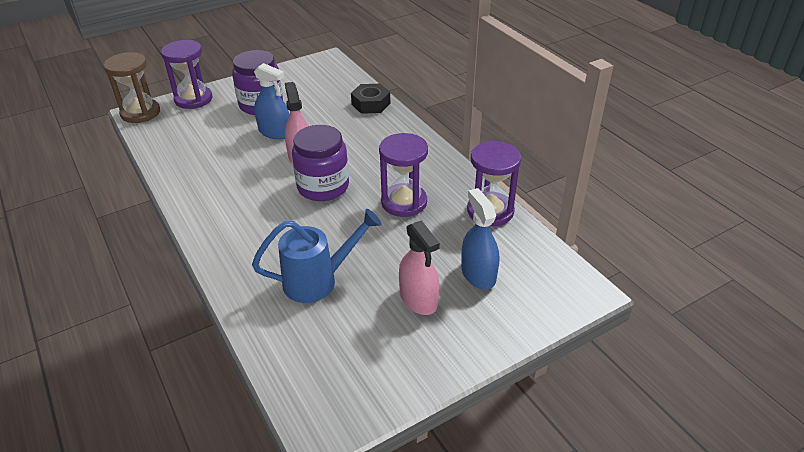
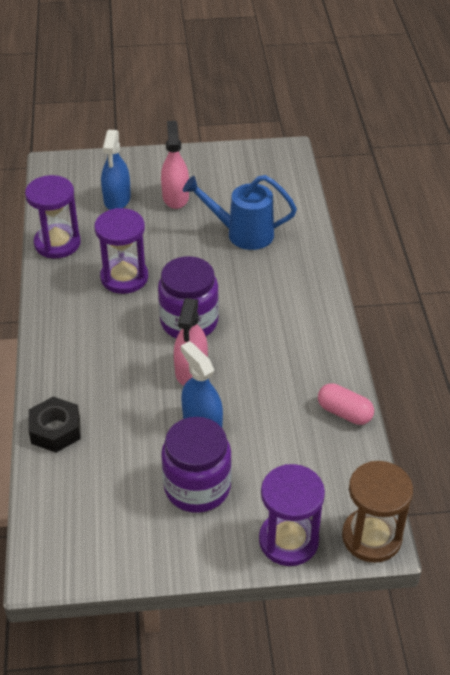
camera: 155 degrees left, 5 degrees up
none -> pink capsule [318,383,374,425]

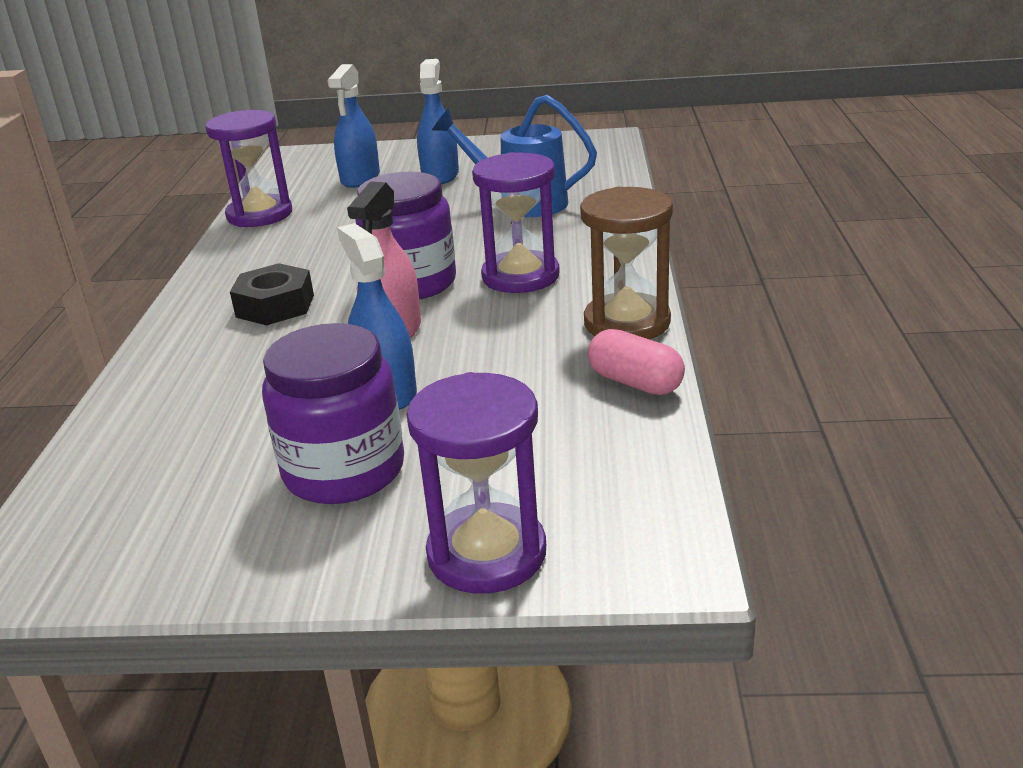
camera: 10 degrees right, 15 degrees down
black nut [29,397,81,452] -> black nut moved to [230,263,314,325]
purple hourglass [94,208,148,294] -> purple hourglass moved to [472,152,560,293]
pink spray bottle [161,121,189,209] -> blue spray bottle [417,59,459,184]
brown hourglass [342,461,413,563] -> brown hourglass moved to [580,187,673,339]

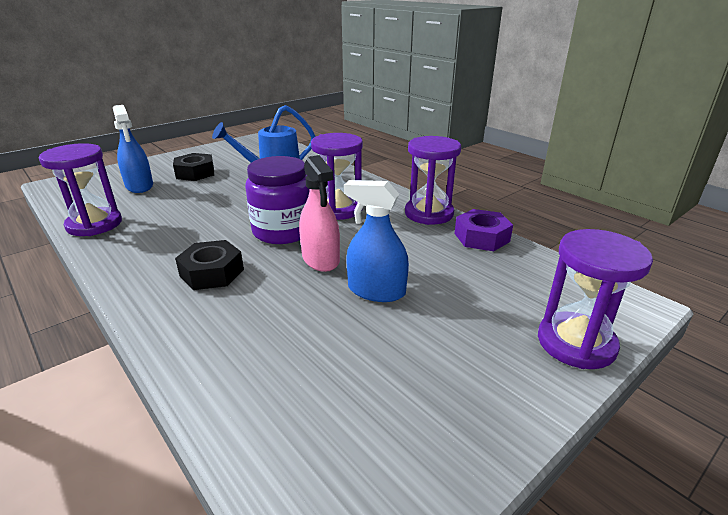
camera: 45 degrees left, 0 degrees up
purple jar [262,323,404,504] -> none
blue spray bottle [417,59,459,184] -> black nut [173,153,214,181]
brown hourglass [580,187,673,339] -> purple hourglass [405,136,461,225]
pink capsule [588,329,685,395] -> purple nut [454,209,513,251]

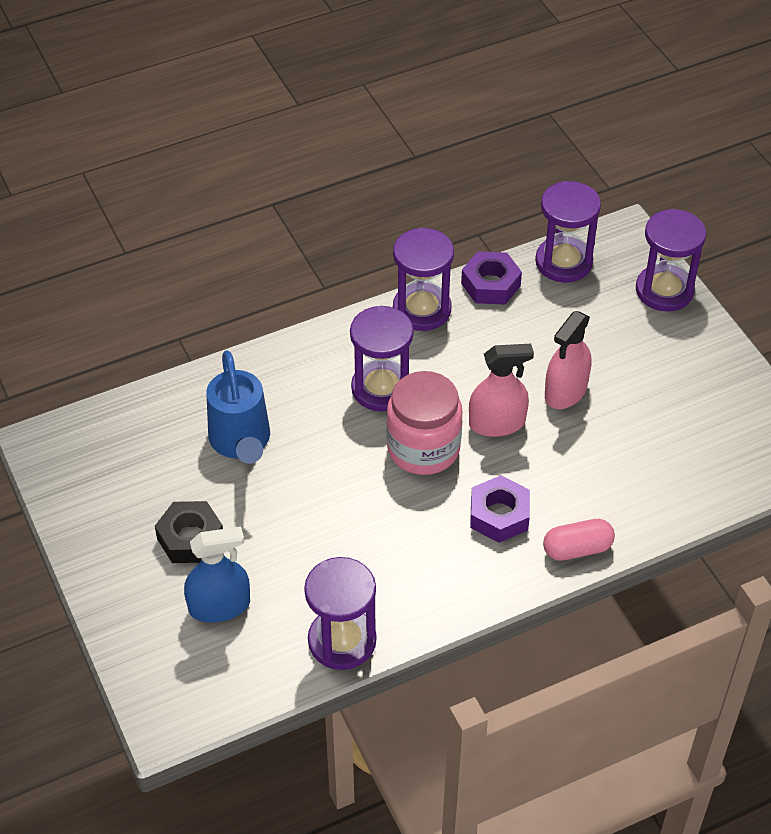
camera: 75 degrees left, 20 degrees up
black nut [175,240,244,290] -> purple nut [470,475,530,543]
purple jar [245,156,310,244] -> pink jar [386,371,463,475]
blue spray bottle [344,180,409,302] -> pink spray bottle [545,311,591,409]
none -> purple hourglass [535,181,601,282]
none -> pink capsule [543,519,615,561]

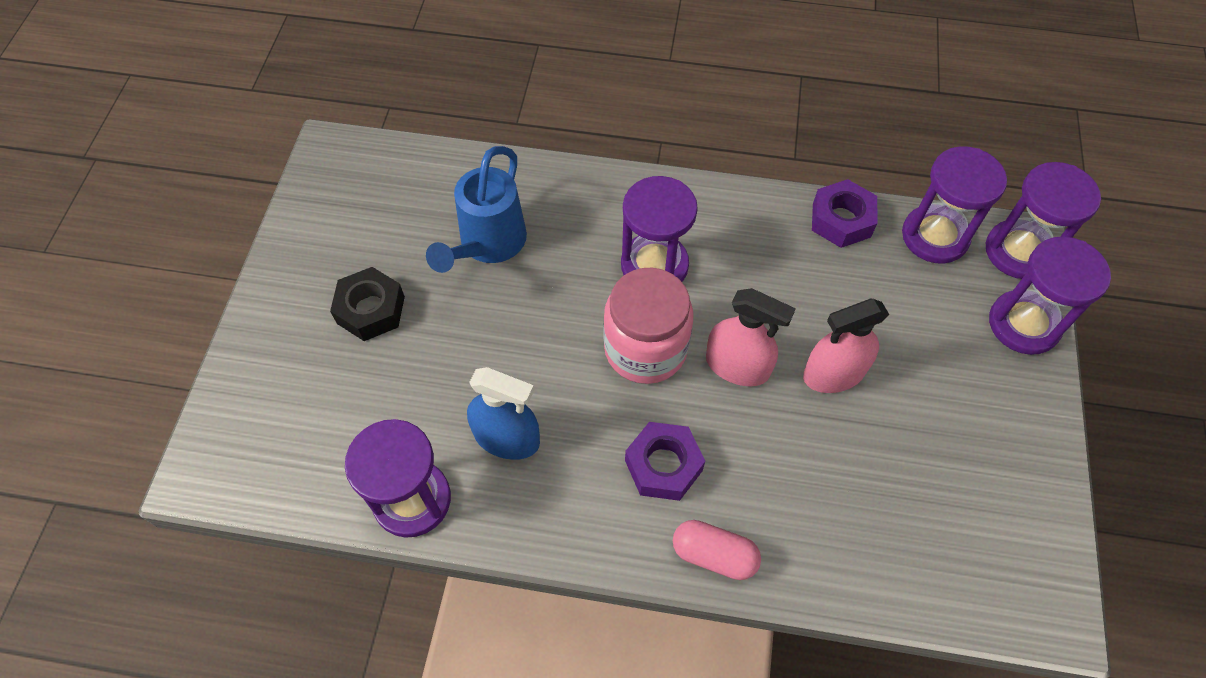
camera: 35 degrees right, 10 degrees up
blue spray bottle [184,527,250,623] -> blue spray bottle moved to [467,367,540,460]
purple hourglass [393,228,454,331] -> purple hourglass moved to [986,162,1101,279]

